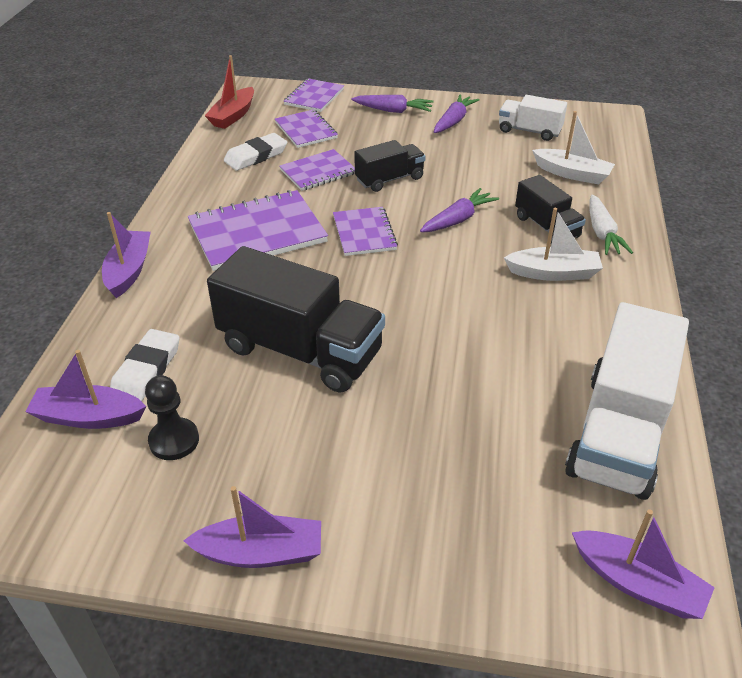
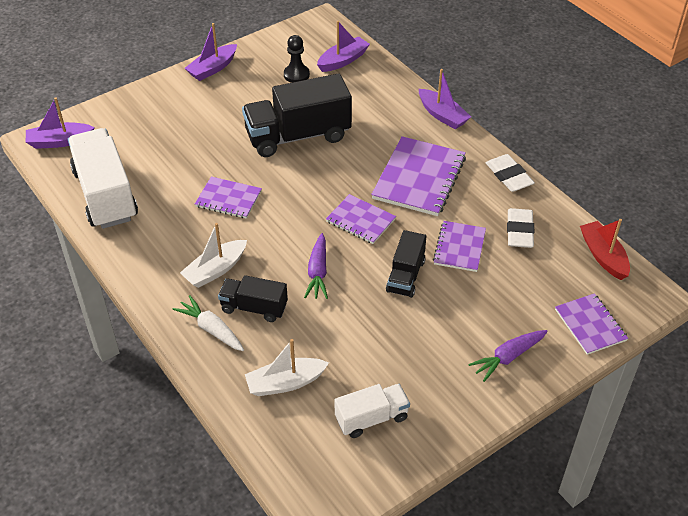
camera: 135 degrees right, 5 degrees up
white eraser [110,329,180,401] -> white eraser moved to [486,154,535,192]
purple notebook [275,109,338,148] -> purple notebook moved to [195,177,262,219]
purple carrot [434,94,479,133] -> none

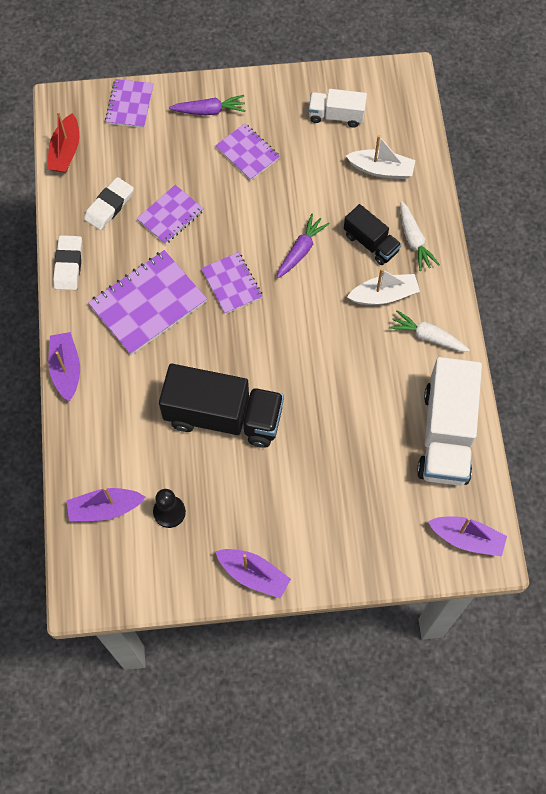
camera: 150 degrees left, 20 degrees up
purple boat [185,23,237,81] -> purple boat turned 45 degrees clockwise [215,549,291,599]
purple notebook [195,177,262,219] -> purple notebook moved to [215,123,280,181]
black truck [386,230,426,298] -> none
none -> white carrot [389,310,470,352]

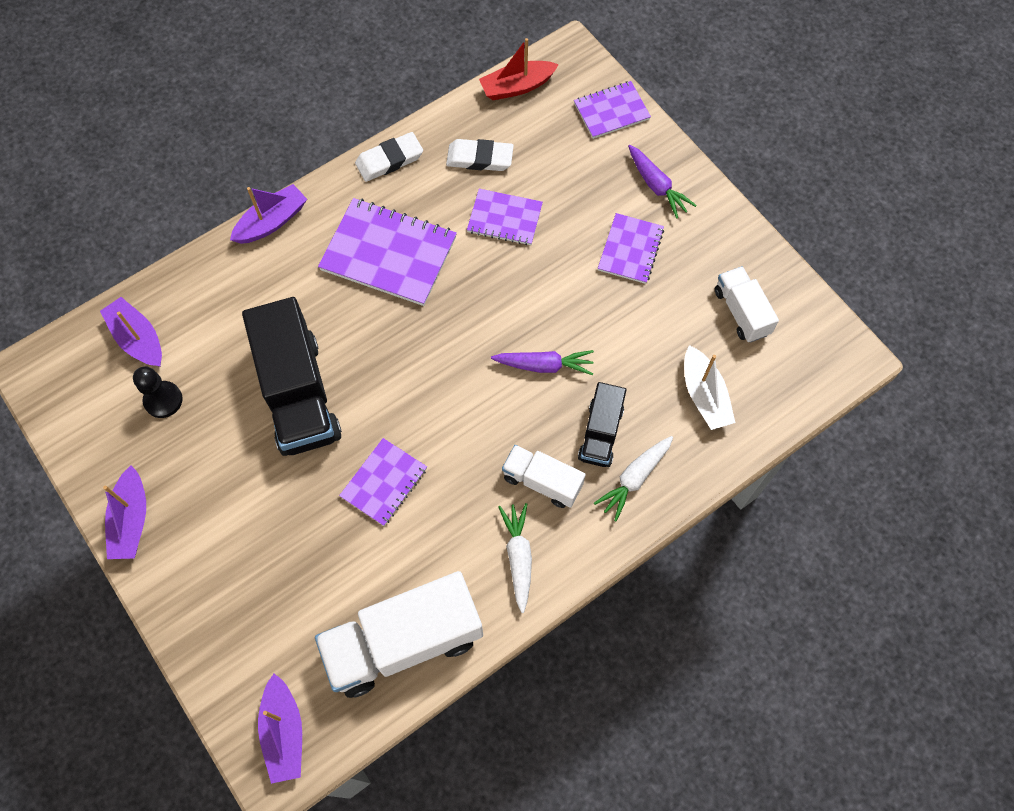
camera: 60 degrees right, 0 degrees up
purple notebook [201,252,263,314] -> purple notebook moved to [339,438,427,526]
white boat [347,268,420,305] -> white truck [502,445,586,508]

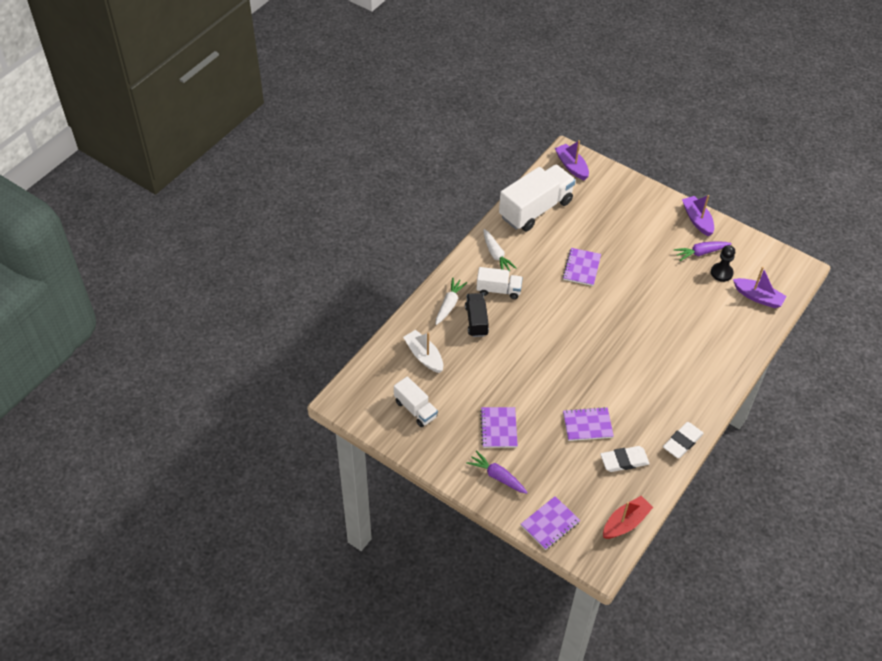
camera: 160 degrees right, 15 degrees down
purple boat [230,184,307,244] -> none
black truck [242,297,342,456] -> none
purple notebook [318,198,457,306] -> none
purple carrot [491,350,594,375] -> purple carrot moved to [674,241,732,261]

